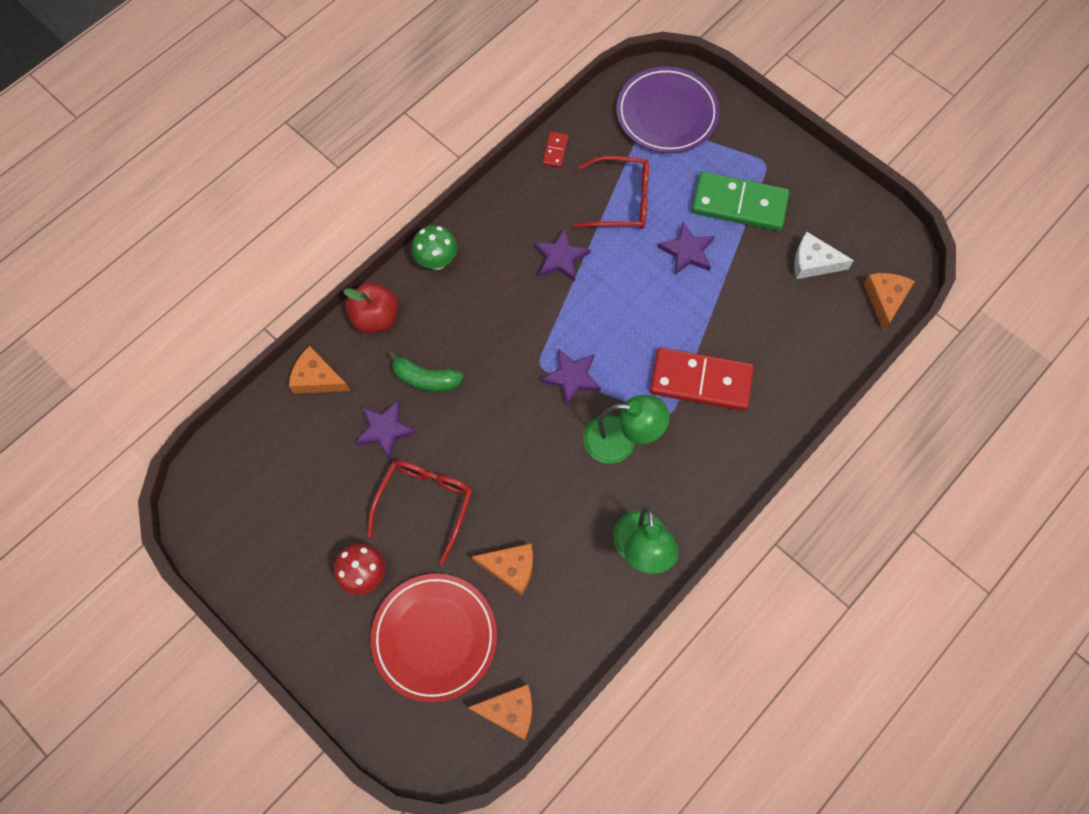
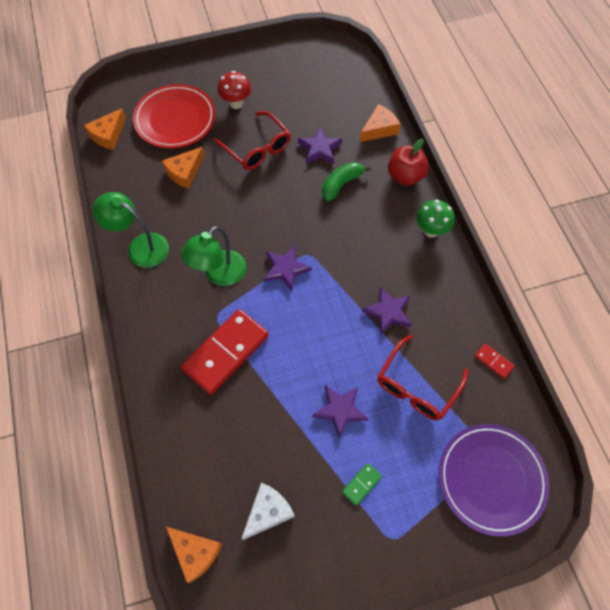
camera: 120 degrees right, 5 degrees down
green domino [692,172,789,231] -> green domino [342,463,382,506], size x0.43

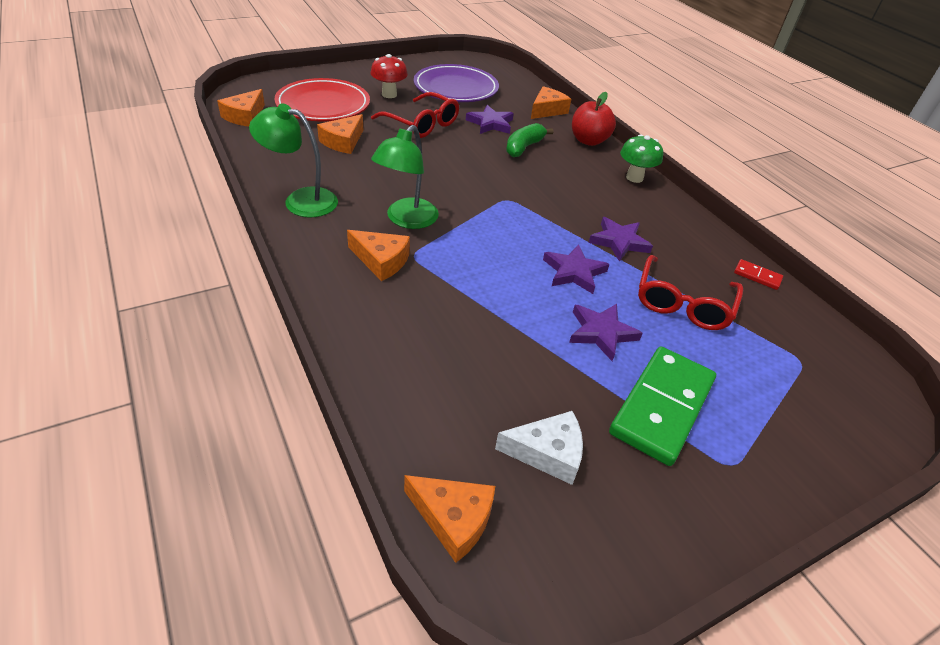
camera: 15 degrees left, 20 degrees down
red domino [181,309,269,395] -> none
white cheese [241,483,295,540] -> white cheese turned 60 degrees clockwise [495,411,583,485]
purple star [263,246,312,291] -> purple star moved to [543,244,609,294]
green domino [342,463,382,506] -> green domino [609,346,716,466], size x2.35
purple plate [438,424,549,537] -> purple plate moved to [414,64,499,102]
none -> orange cheese [347,230,410,281]

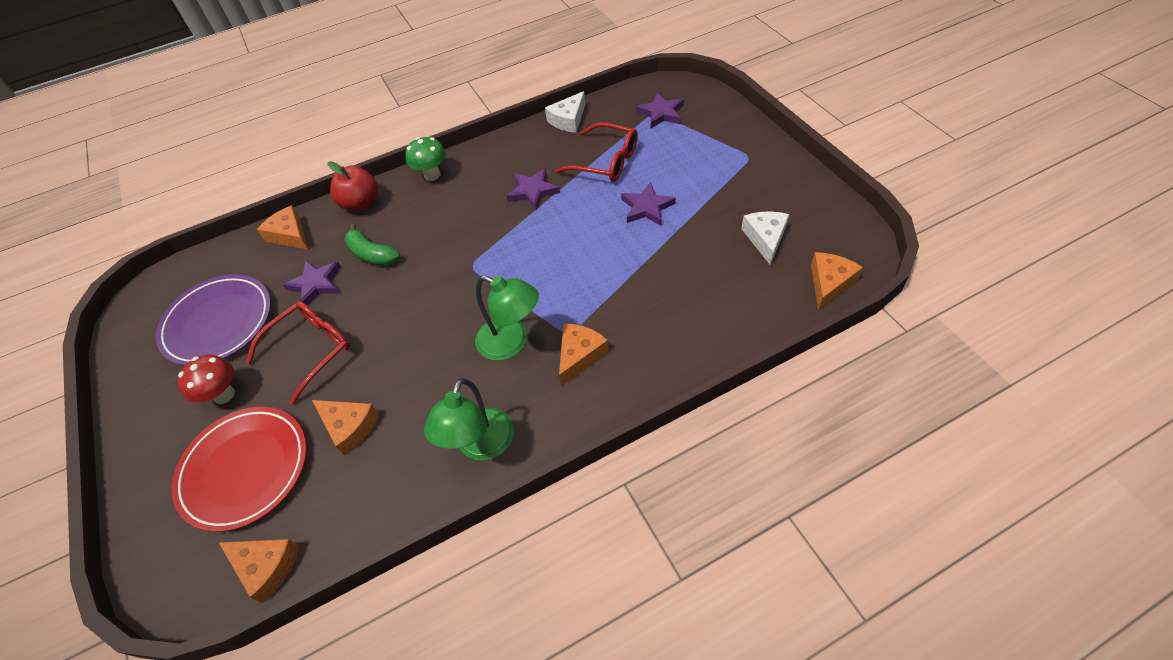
camera: 80 degrees left, 10 degrees up
purple star [543,244,609,294] -> purple star moved to [636,93,684,128]
green domino [609,346,716,466] -> none
red domino [734,259,783,290] -> white cheese [545,91,585,133]

